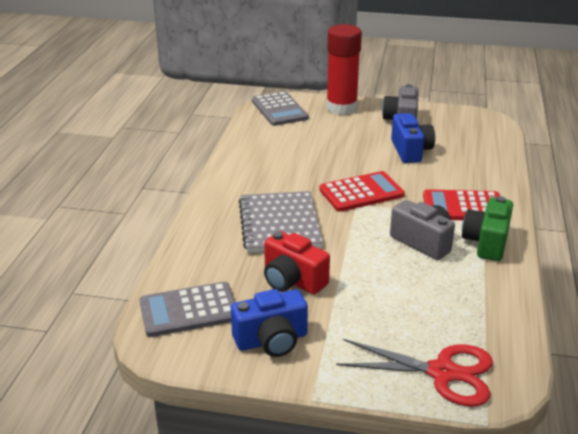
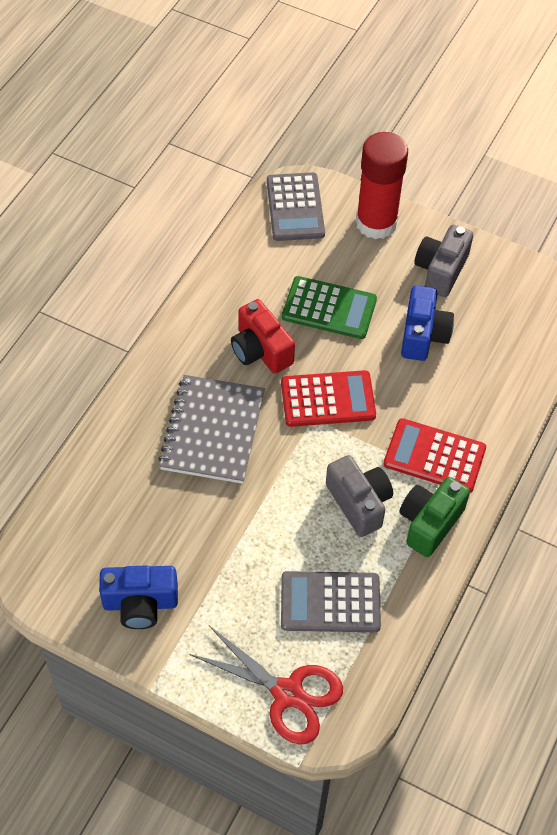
camera: 15 degrees right, 25 degrees up
grey calculator [139,282,235,337] -> grey calculator moved to [281,571,381,632]
red camera [264,231,330,294] -> red camera moved to [231,299,295,374]
none -> green calculator [282,276,377,339]

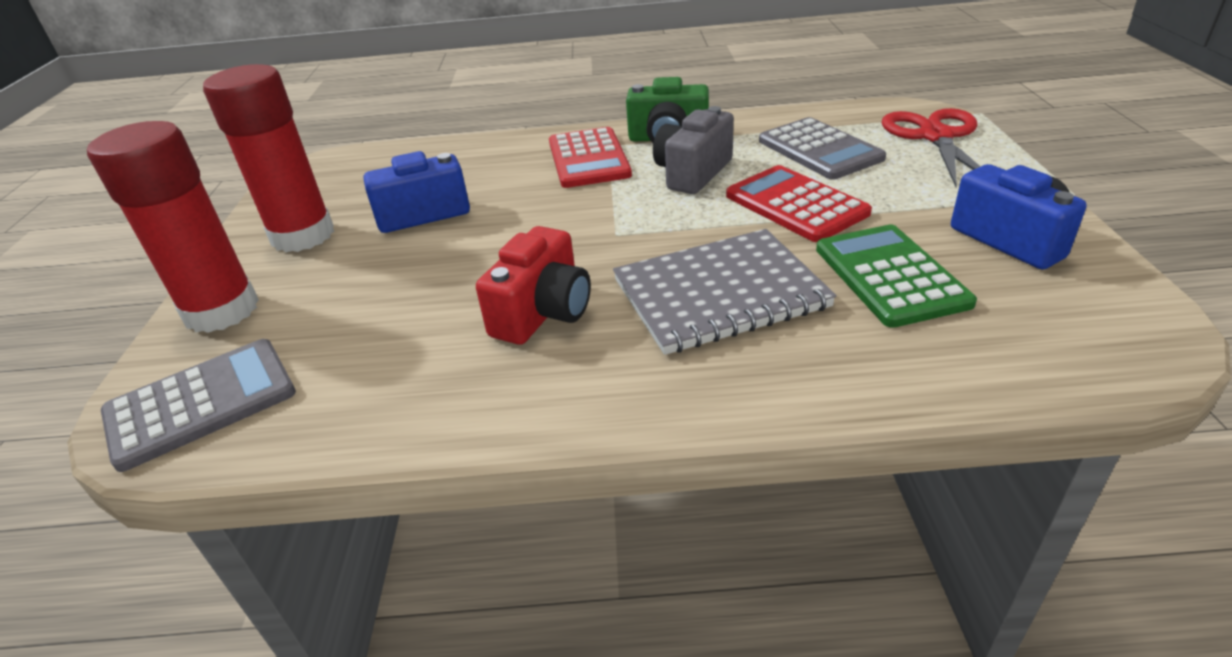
camera: 115 degrees left, 20 degrees down
red calculator [281,370,376,427] -> red calculator moved to [726,165,872,242]
green calculator [282,276,377,339] -> green calculator moved to [816,224,977,328]
grey camera [414,225,473,297] -> red glue stick [203,64,334,252]

